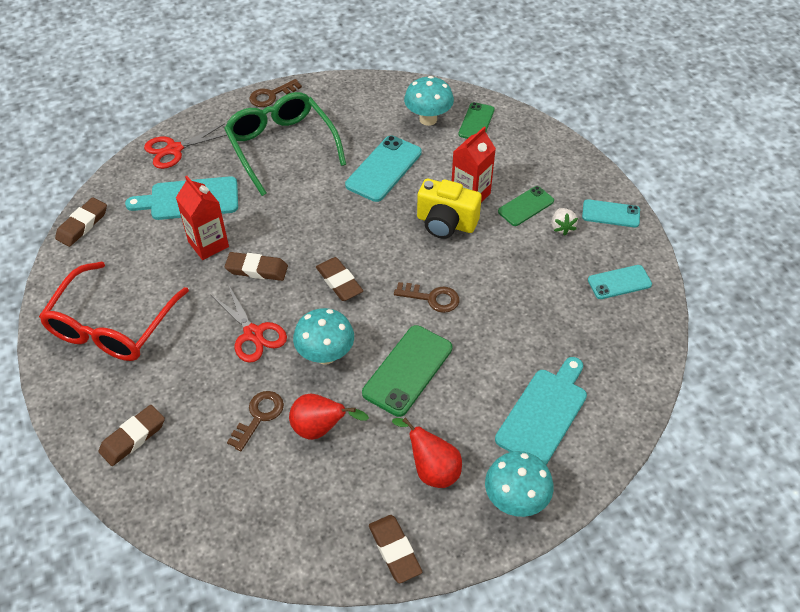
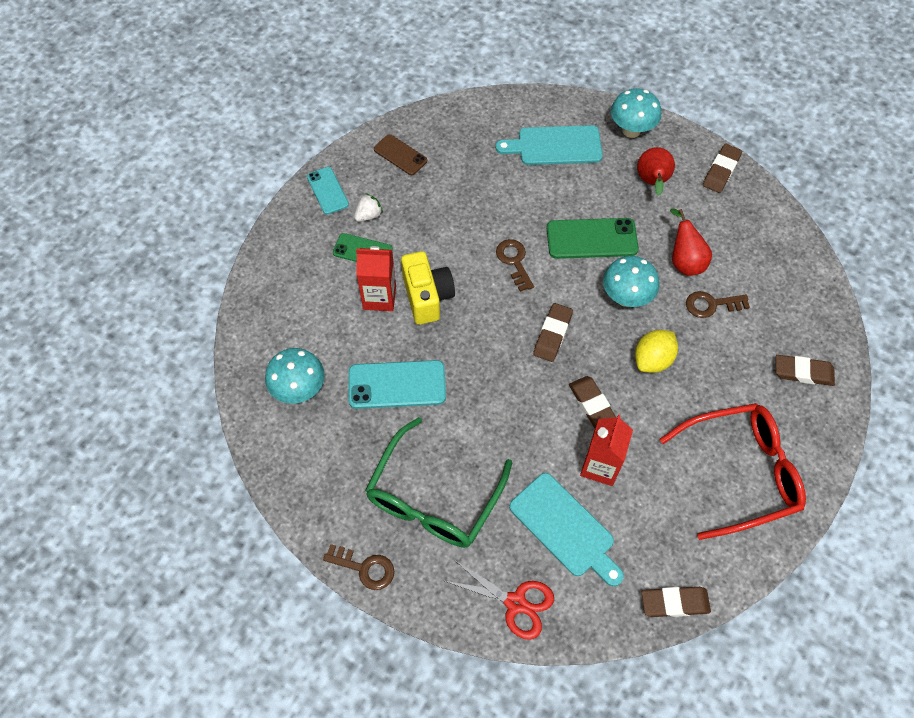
camera: 125 degrees left, 10 degrees up
red scissors [210,284,287,363] -> yellow lemon [635,330,678,373]
green phone [458,102,495,139] -> none
turquoise phone [588,265,652,299] -> brown phone [374,134,427,175]

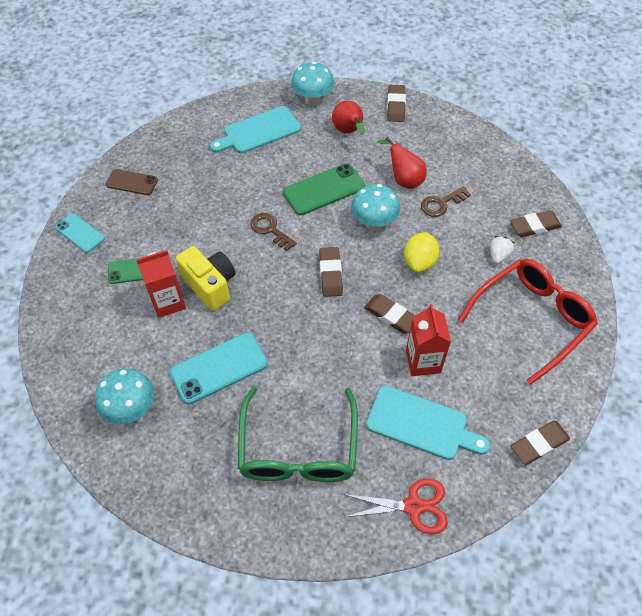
camera: 25 degrees left, 5 degrees down
brown key [323,544,394,590] -> none
white strawberry [354,193,383,222] -> white strawberry moved to [490,236,514,264]

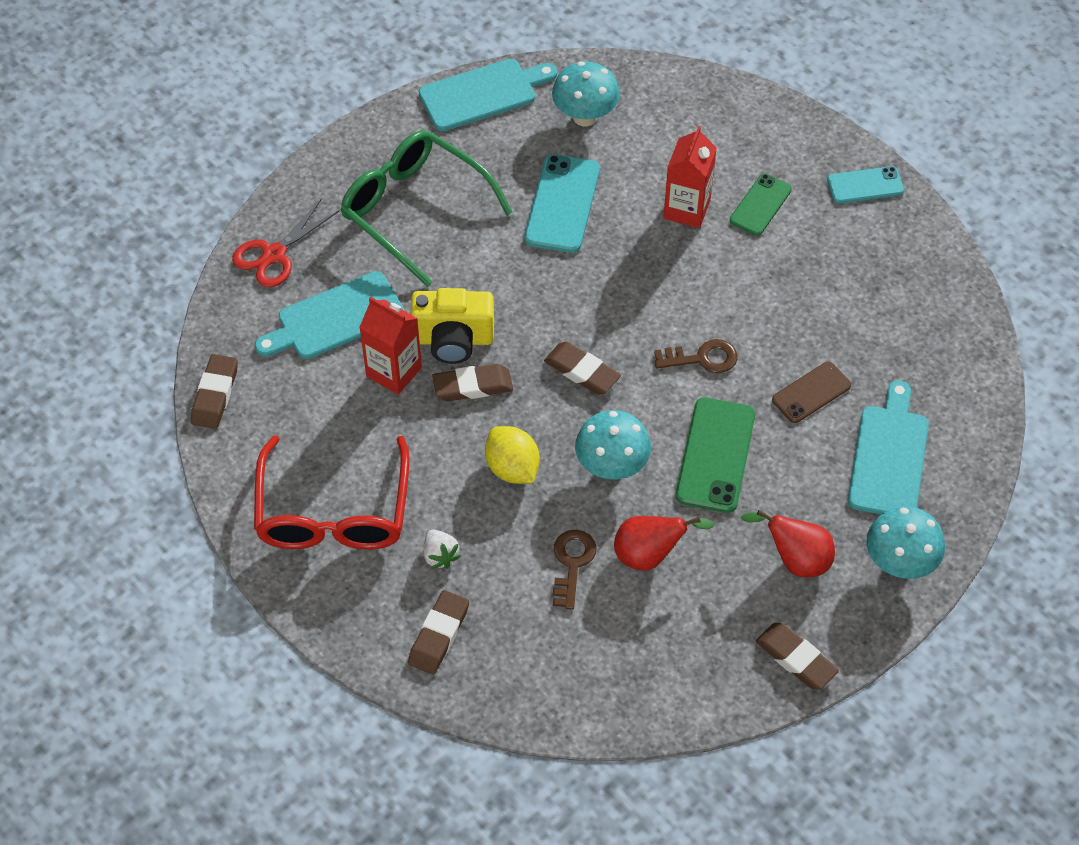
camera: 130 degrees right, 0 degrees up
brown phone [106,169,158,195] -> brown phone moved to [772,362,851,423]
yellow camera [176,246,235,311] -> yellow camera moved to [411,288,494,364]
none -> turquoise cutting board [419,59,557,131]

